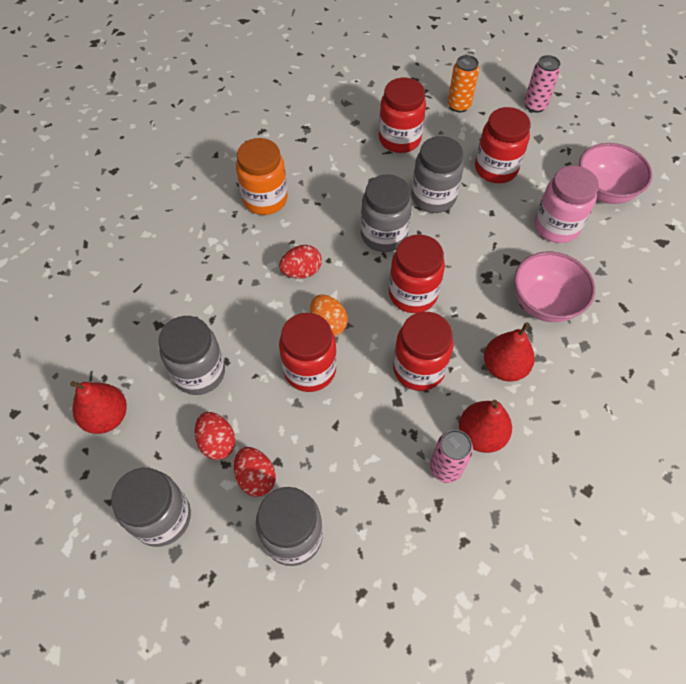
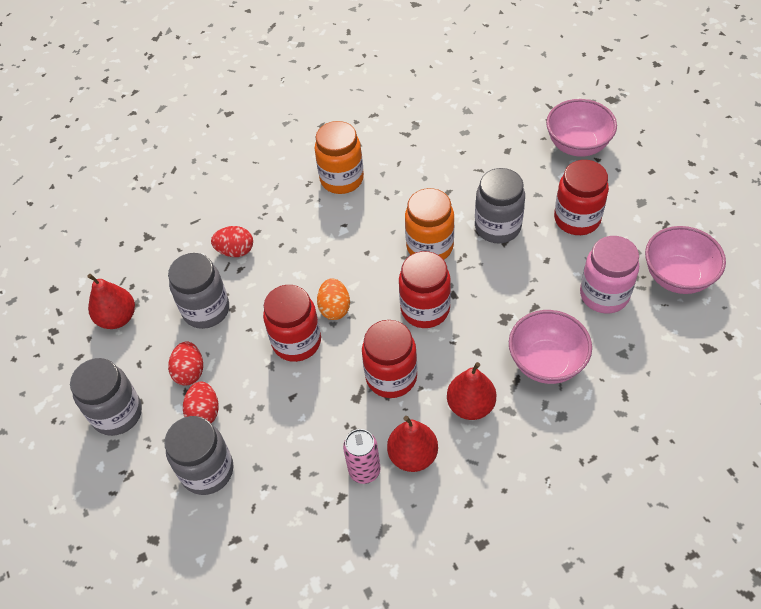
camera: 30 degrees right, 5 degrees down
red egg [279,245,322,279] -> red egg moved to [211,226,253,257]
grey jar [361,174,412,252] -> orange jar [405,188,454,260]
red jar [379,78,426,153] -> none
orange can [448,55,479,112] -> pink bowl [546,99,617,157]
pink can [524,55,560,113] -> none

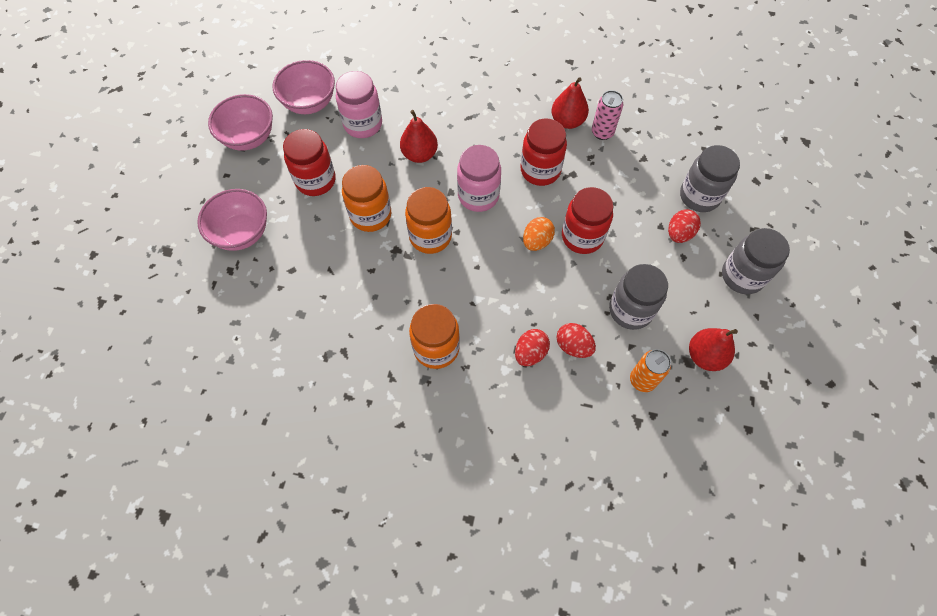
camera: 145 degrees left, 10 degrees up
red egg [168,341,203,386] -> red egg moved to [515,329,550,366]
red jar [399,251,451,328] -> pink jar [457,145,501,212]
red pear [447,362,496,420] -> red pear moved to [400,110,438,163]
grey jar [475,168,525,243] -> orange jar [342,165,391,232]
pink bowl [509,310,592,384] -> pink bowl moved to [208,94,273,151]
none -> orange can [630,349,671,392]

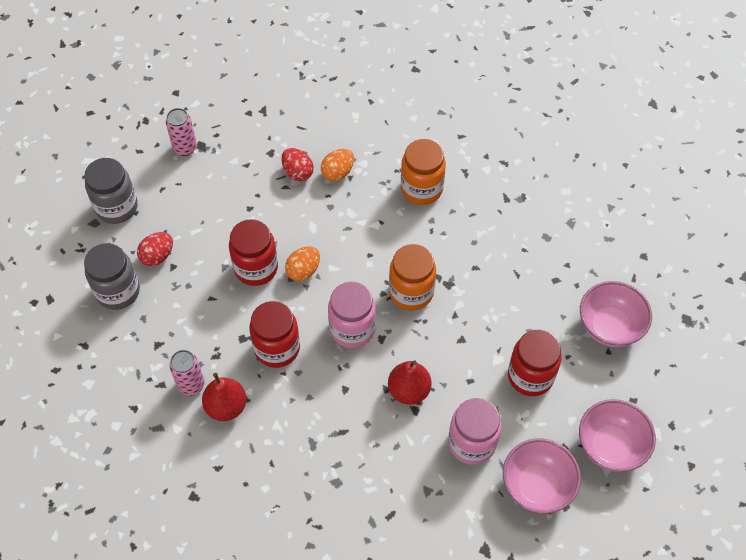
camera: 170 degrees left, 5 degrees down
orange jar [342,165,391,232] -> none
red egg [515,329,550,366] -> orange egg [321,149,354,181]
grey jar [609,264,668,330] -> none
orange can [630,349,671,392] -> none
red pear [689,328,738,371] -> pink can [166,108,197,156]

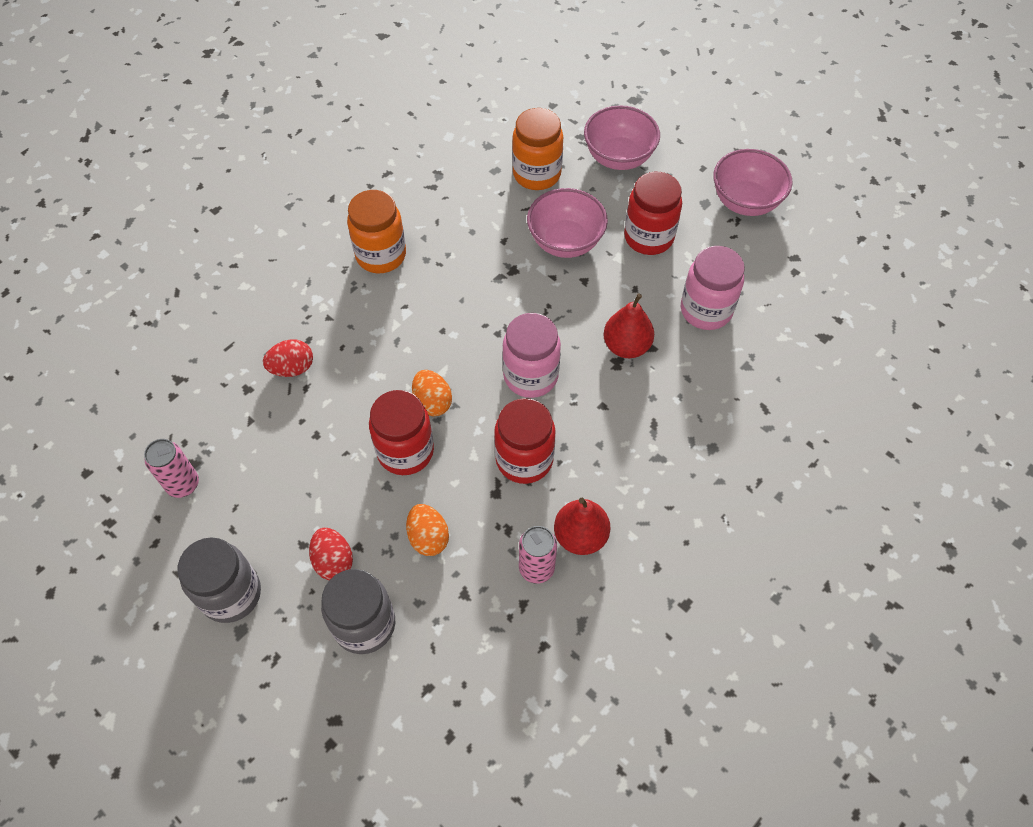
camera: 70 degrees left, 0 degrees up
orange egg [321,149,354,181] -> orange egg moved to [406,504,449,556]
orange jar [389,244,436,311] -> orange jar moved to [512,108,563,190]
pink bowl [503,438,581,514] -> pink bowl moved to [527,188,608,258]

